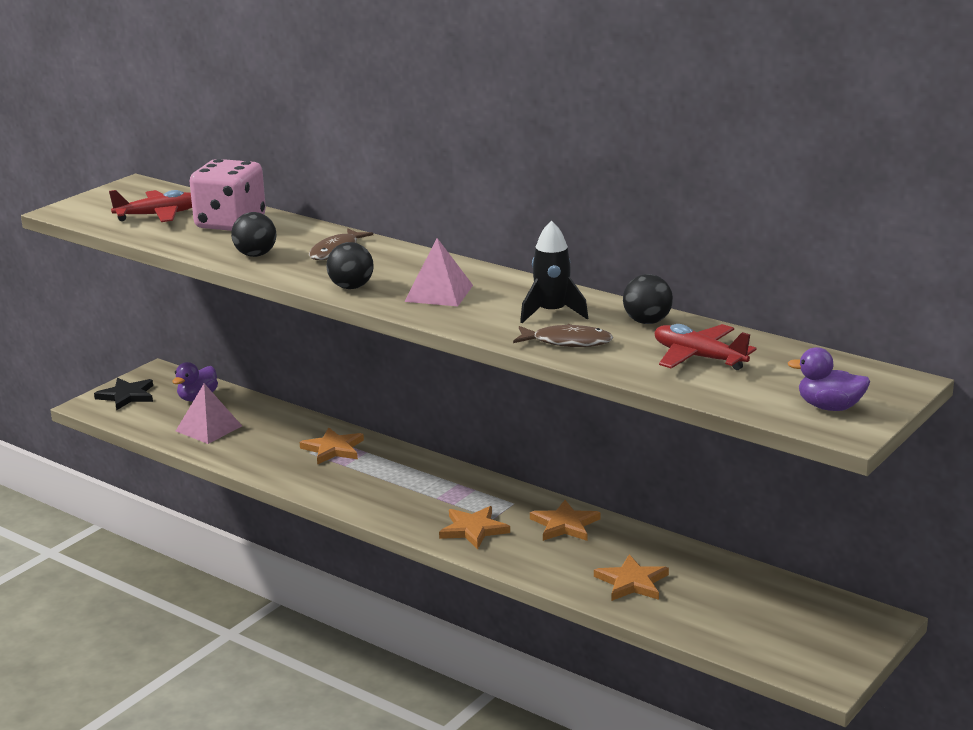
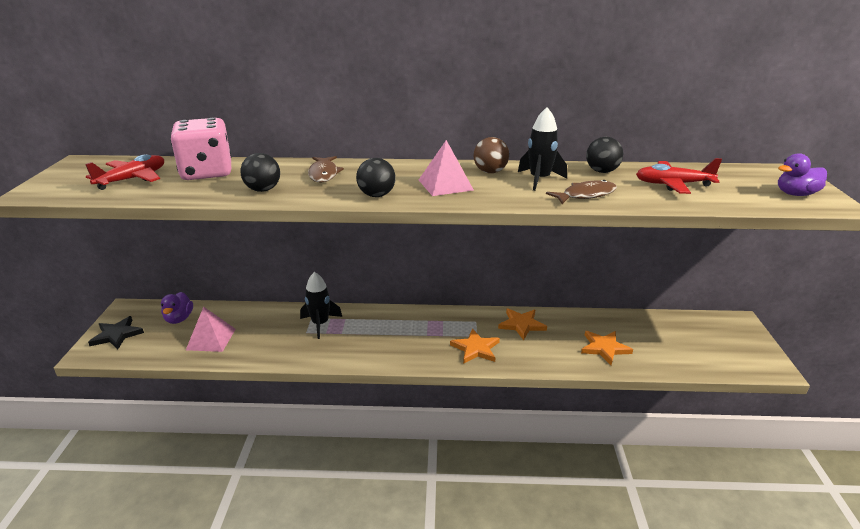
camera: 35 degrees left, 5 degrees up
orange star [300,427,364,465] -> black rocket [300,272,342,339]
none -> brown ball [473,137,509,173]

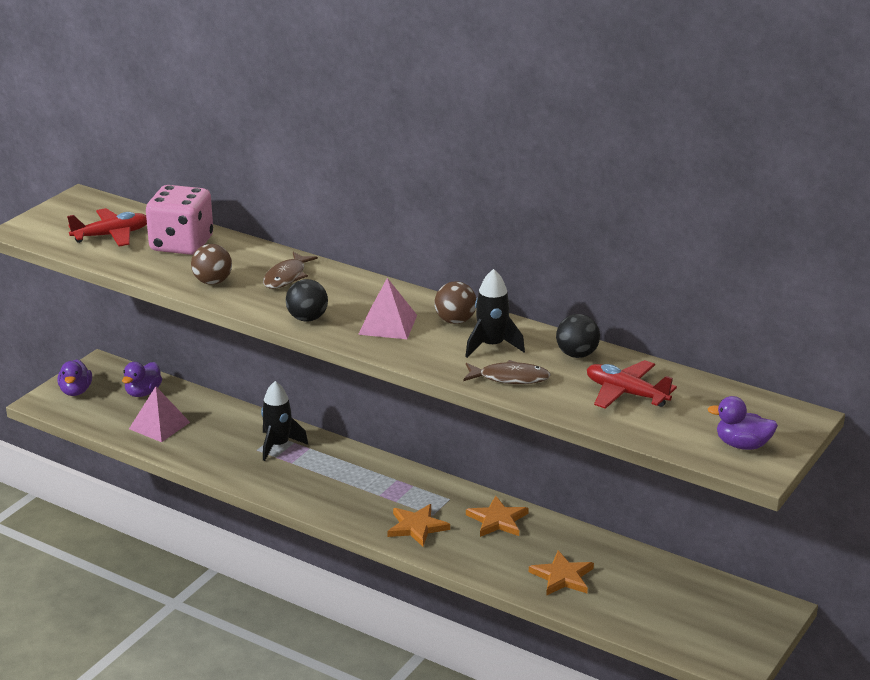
camera: 30 degrees right, 0 degrees up
black star [88,316,144,349] -> purple duck [57,359,92,396]
black ball [240,153,280,192] -> brown ball [191,244,232,285]

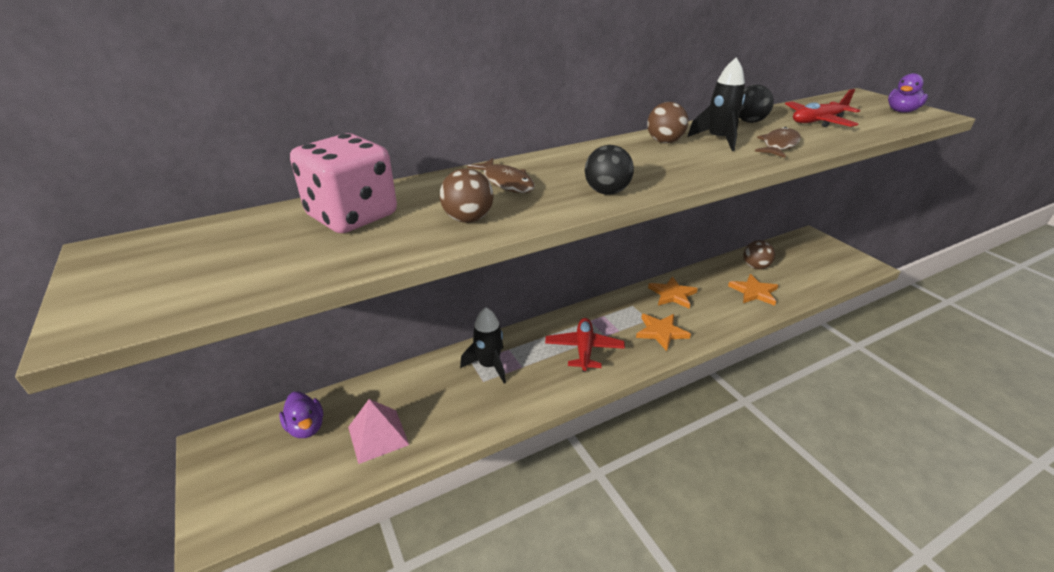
camera: 60 degrees left, 5 degrees up
purple duck [57,359,92,396] -> none
red plane [67,208,147,246] -> red plane moved to [545,318,625,372]
pink pyramid [358,278,417,339] -> none
none -> brown ball [743,240,775,269]

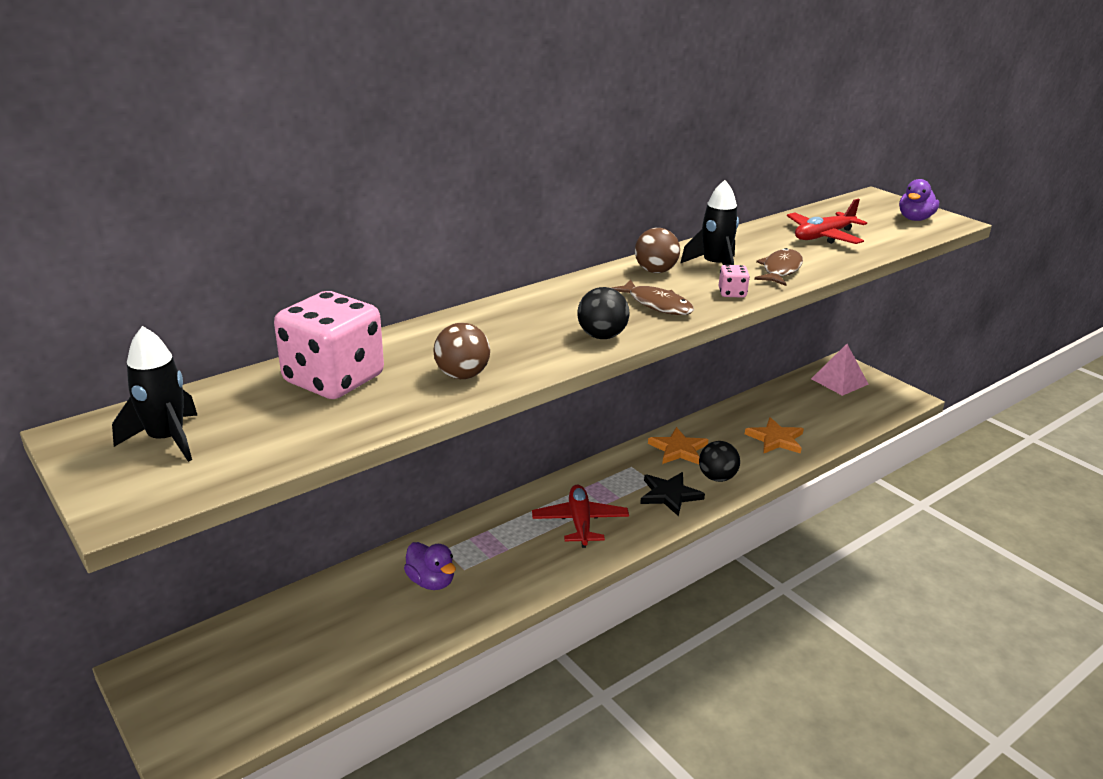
camera: 10 degrees left, 5 degrees down
purple duck [279,392,323,438] -> purple duck moved to [404,542,456,590]
pink pyramid [348,399,409,464] -> pink pyramid moved to [811,344,868,396]
black rocket [460,307,506,383] -> black rocket moved to [112,326,198,462]
brown fish [467,158,535,193] -> brown fish moved to [612,279,694,315]
orange star [636,314,691,351] -> black star [640,472,705,516]
black ball [739,85,774,123] -> black ball moved to [699,441,740,482]
brown ball [743,240,775,269] -> none
none -> pink dice [719,265,750,298]

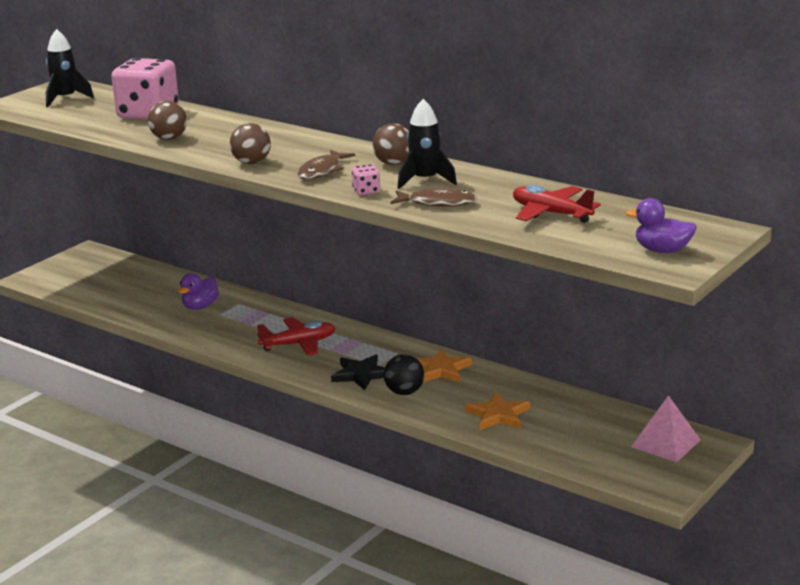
camera: 75 degrees right, 5 degrees down
black ball [577,287,630,339] -> brown ball [230,123,271,164]

